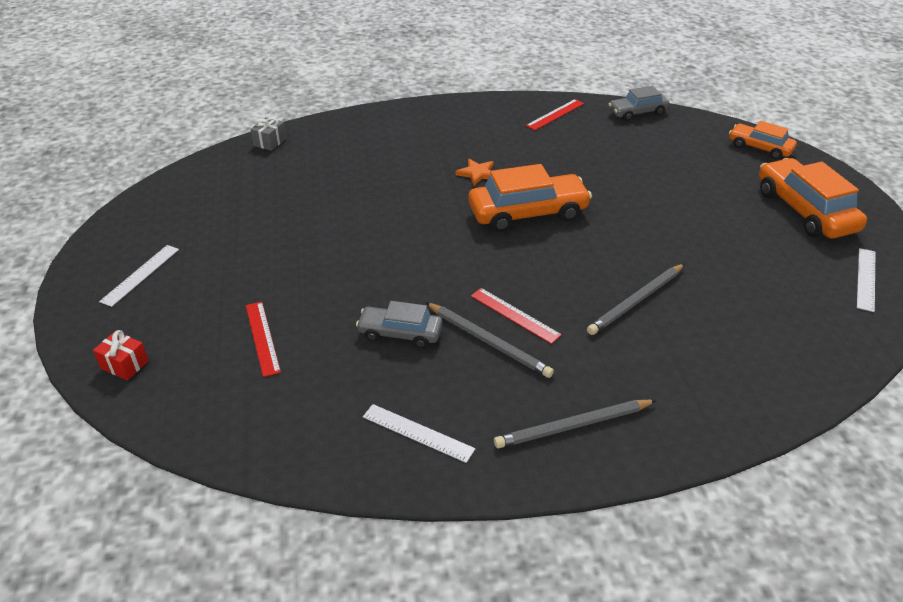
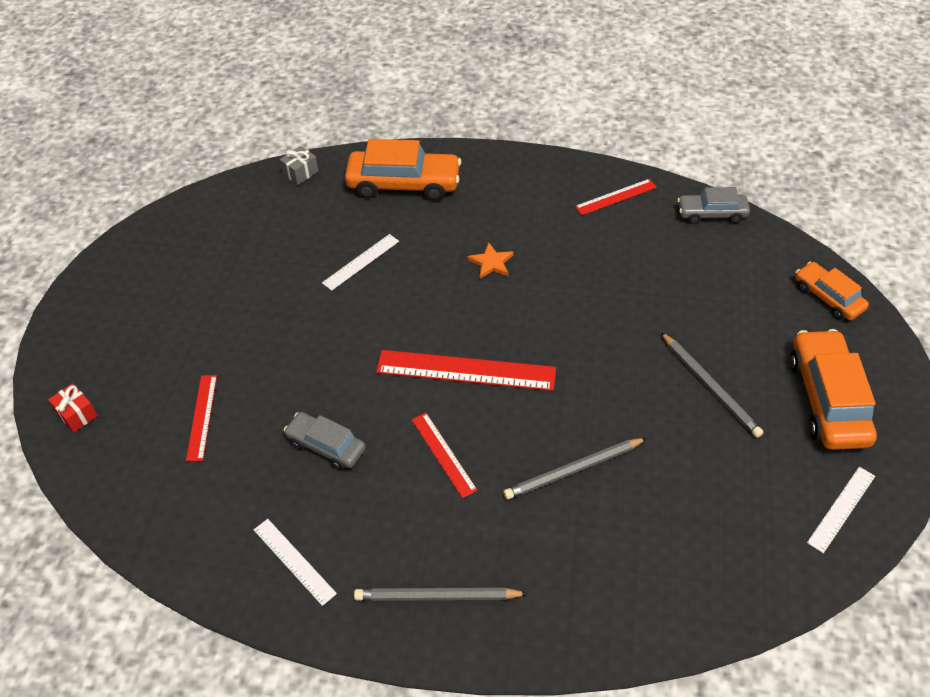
camera: 20 degrees right, 10 degrees up
white ruler [99,245,179,307] -> white ruler moved to [322,234,399,291]
grey pencil [425,302,554,378] -> grey pencil moved to [661,332,763,438]
orange car [468,164,592,232] -> orange car moved to [345,139,461,201]
none -> red ruler [376,350,556,391]

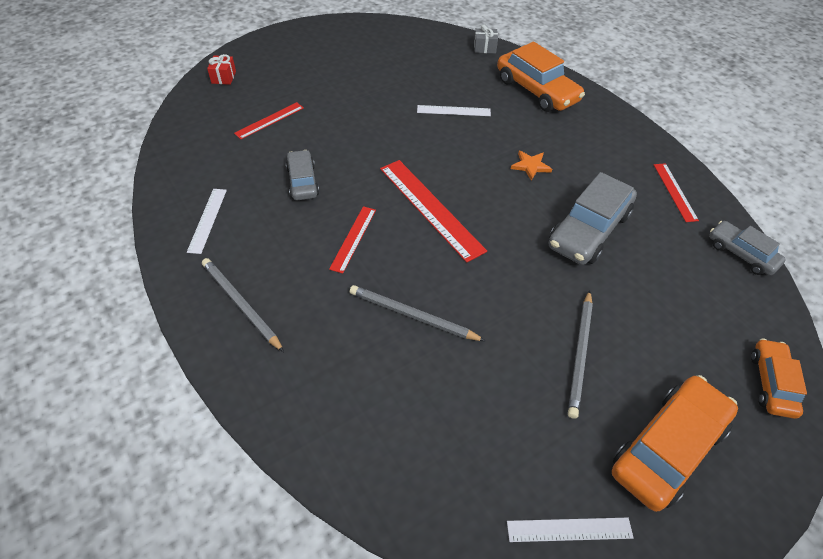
camera: 45 degrees right, 0 degrees up
red ruler [575,179,657,215] -> red ruler turned 60 degrees clockwise [654,163,699,222]
none -> grey car [548,172,637,265]

